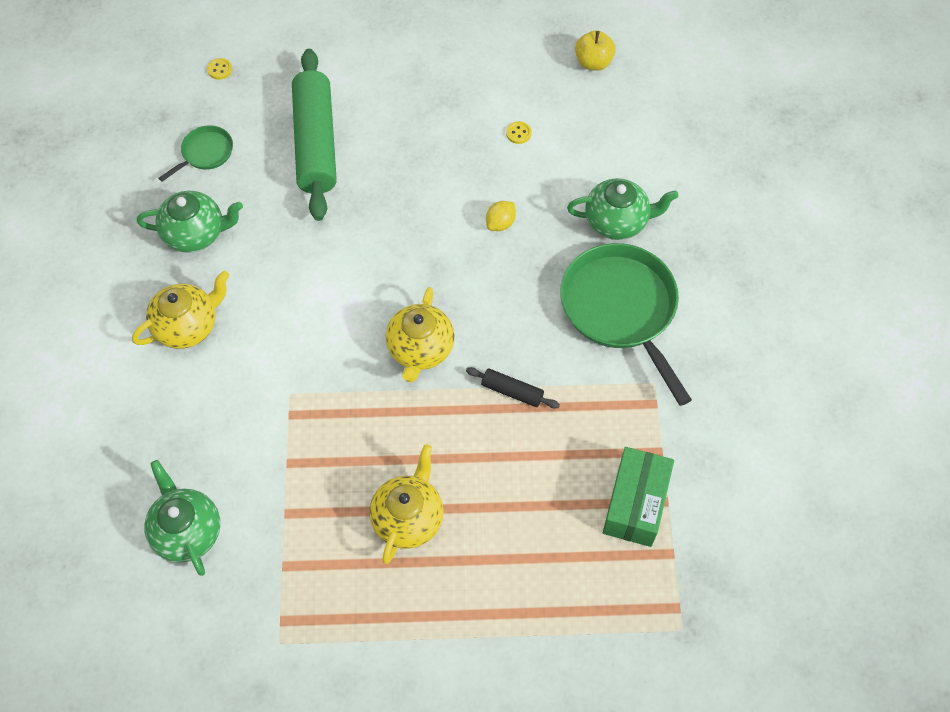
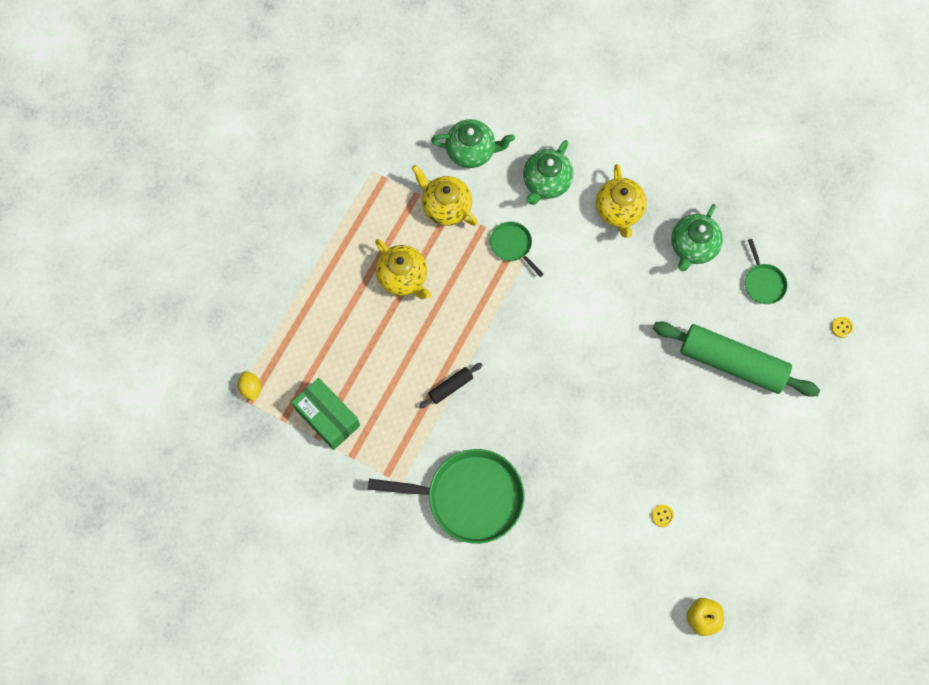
camera: 120 degrees right, 10 degrees up
yellow teapot [385,287,455,382] -> yellow teapot moved to [412,165,478,226]
yellow lemon [486,201,516,231] -> yellow lemon moved to [238,371,261,401]
green teapot [567,178,679,240] -> green teapot moved to [523,140,574,205]
none -> green pan [490,222,544,277]

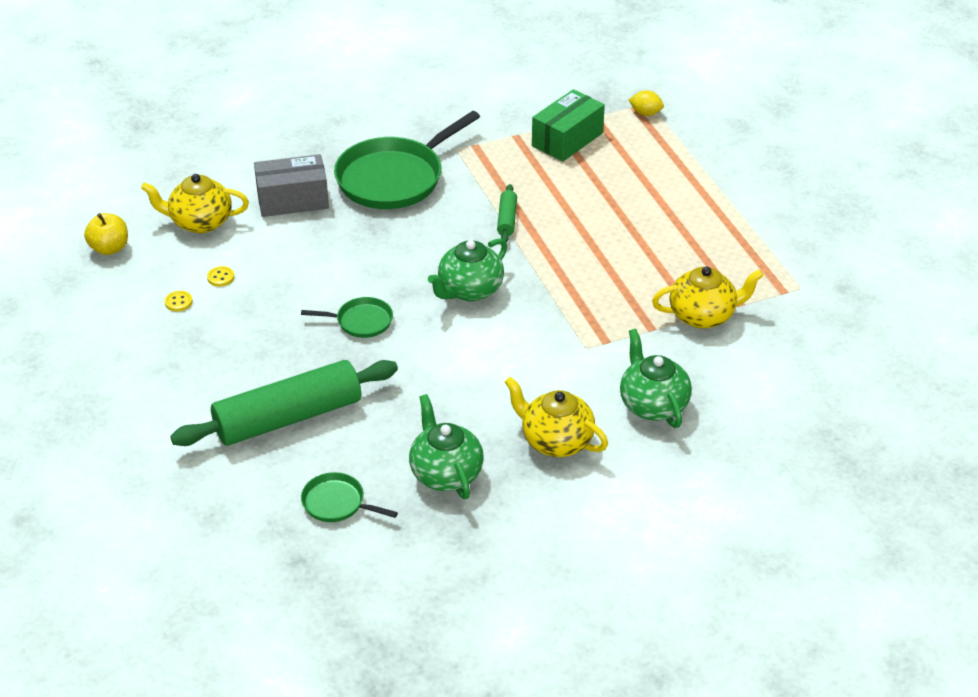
camera: 130 degrees right, 30 degrees down
green box [291,378,360,450] -> green box turned 45 degrees counterclockwise [532,89,605,162]
yellow teapot [375,239,431,299] -> yellow teapot moved to [141,174,249,233]
black rolling pin [419,363,482,408] -> green rolling pin [497,184,517,242]
green teapot [431,119,515,168] -> green teapot moved to [428,238,507,301]
green pan [490,222,544,277] -> green pan moved to [301,297,393,338]
yellow button [831,317,854,338] -> yellow button moved to [165,291,193,311]
none -> grey box [254,154,329,217]

